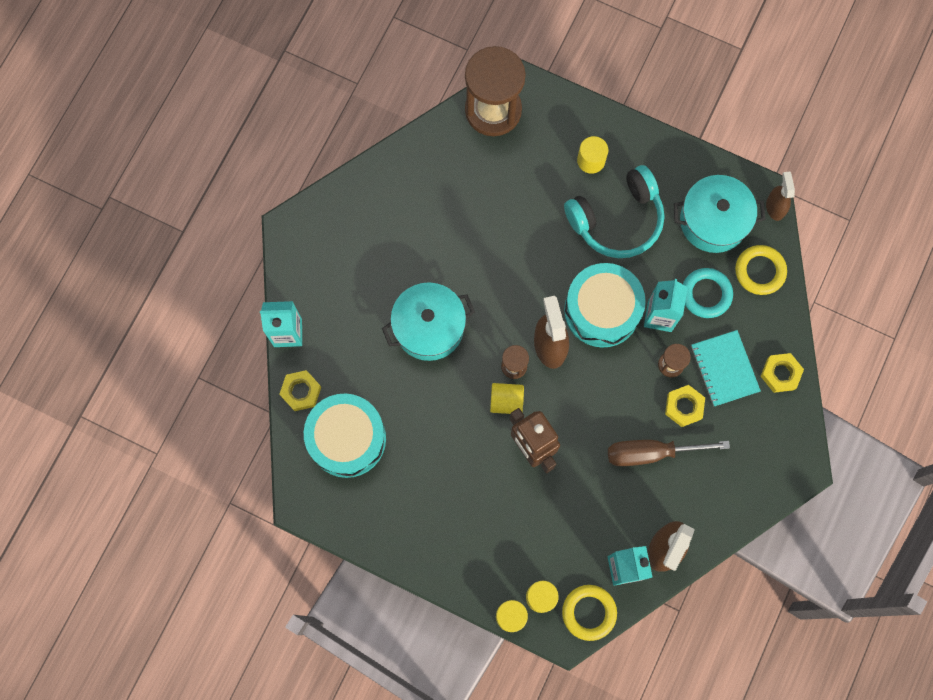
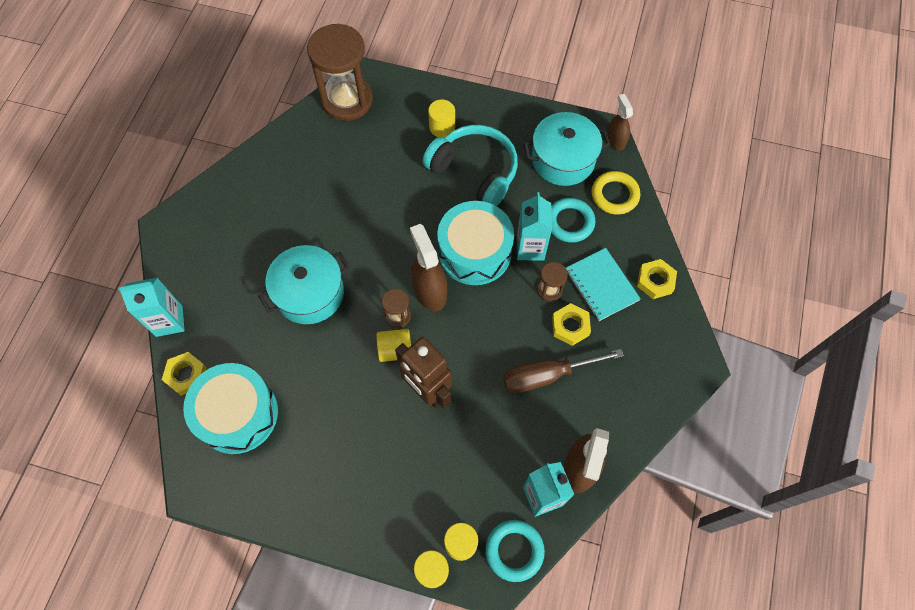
camera: 10 degrees left, 10 degrees down
yellow ring [562,585,617,641] -> turquoise ring [485,520,545,582]
turquoise headphones [564,165,665,258] -> turquoise headphones turned 105 degrees counterclockwise [422,125,518,206]

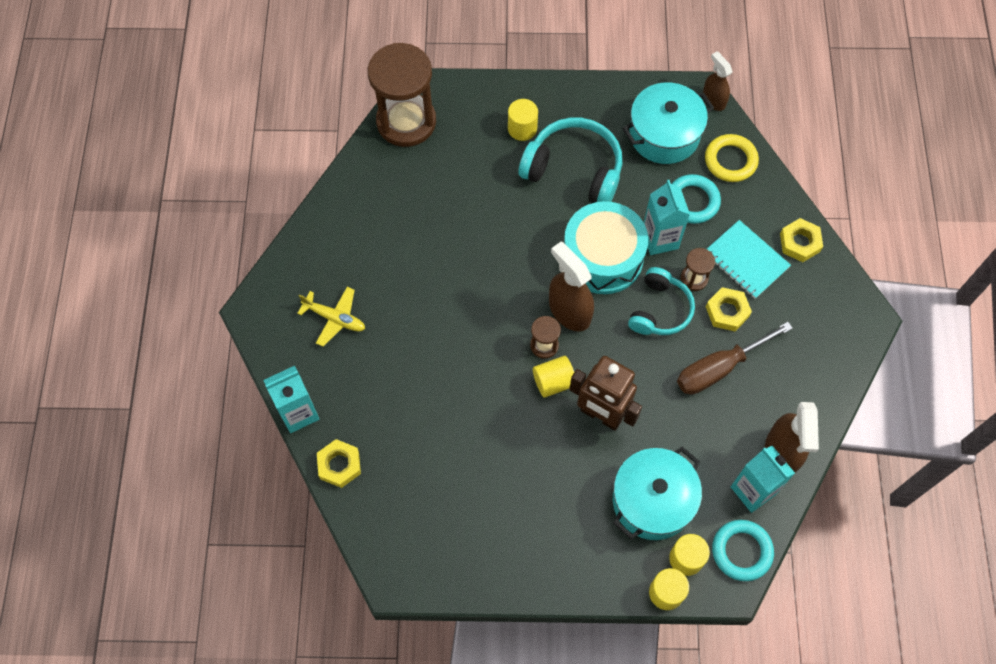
camera: 15 degrees left, 0 degrees up
turquoise drum [183,363,278,454] -> none
turquoise pot [258,245,350,324] -> turquoise pot moved to [613,447,702,540]
none -> yellow plane [297,287,365,347]
none -> turquoise headphones [628,267,695,335]

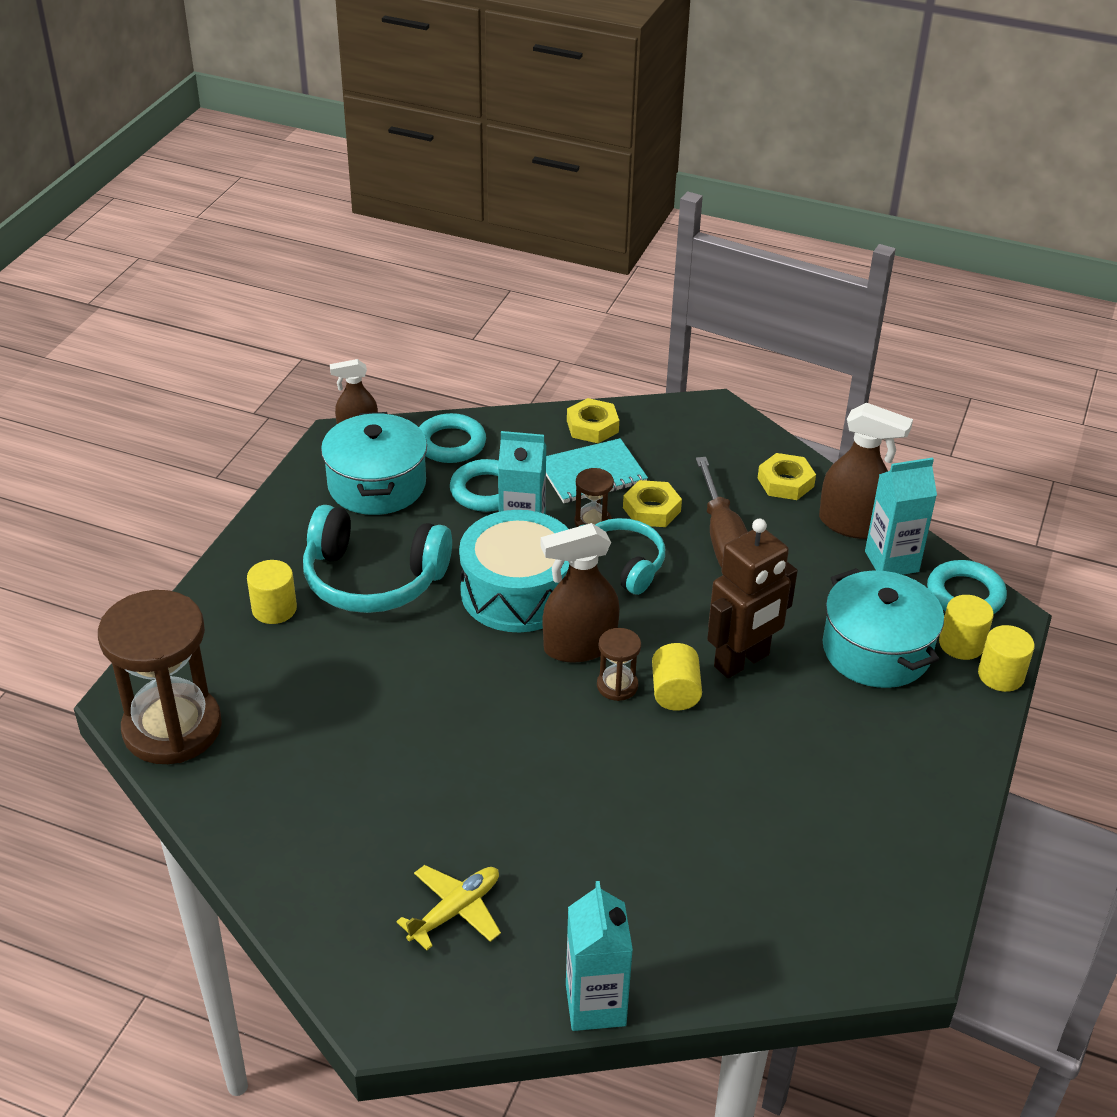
camera: 70 degrees left, 25 degrees down
yellow nut [317,439,361,488] -> yellow nut moved to [758,453,816,500]
turquoise headphones [518,118,622,203] -> turquoise headphones turned 120 degrees counterclockwise [303,505,452,613]
yellow ring [705,134,759,182] -> turquoise ring [419,413,486,463]

